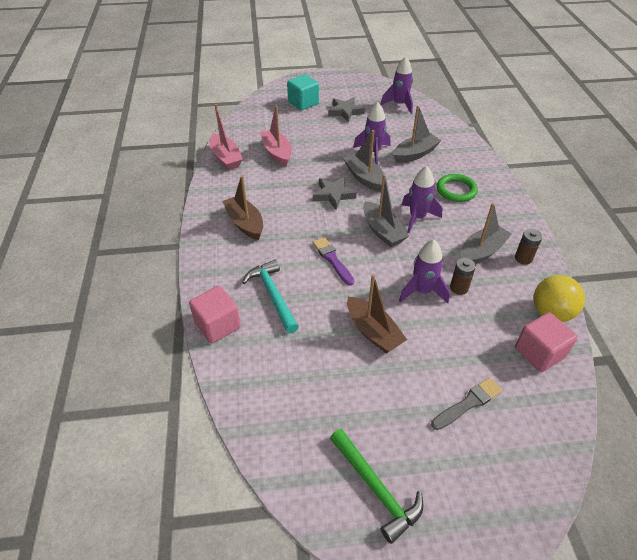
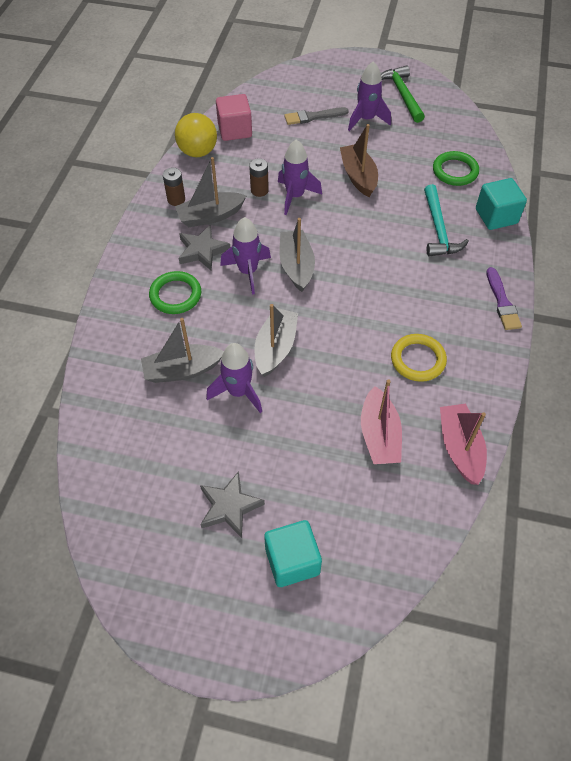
camera: 160 degrees left, 10 degrees up
pink cube [189,286,241,343] -> turquoise cube [476,178,527,230]
brown boat [222,175,263,240] -> none
purple brush [312,237,354,286] -> purple brush moved to [486,267,522,330]
grey star [313,177,357,210] -> grey star moved to [179,225,230,270]
grey boat [343,130,384,192] -> grey boat turned 150 degrees counterclockwise [254,304,298,377]
purple rocket [381,56,413,114] -> purple rocket moved to [348,61,391,131]
none -> yellow ring [391,334,447,382]
none -> green ring [433,151,479,186]

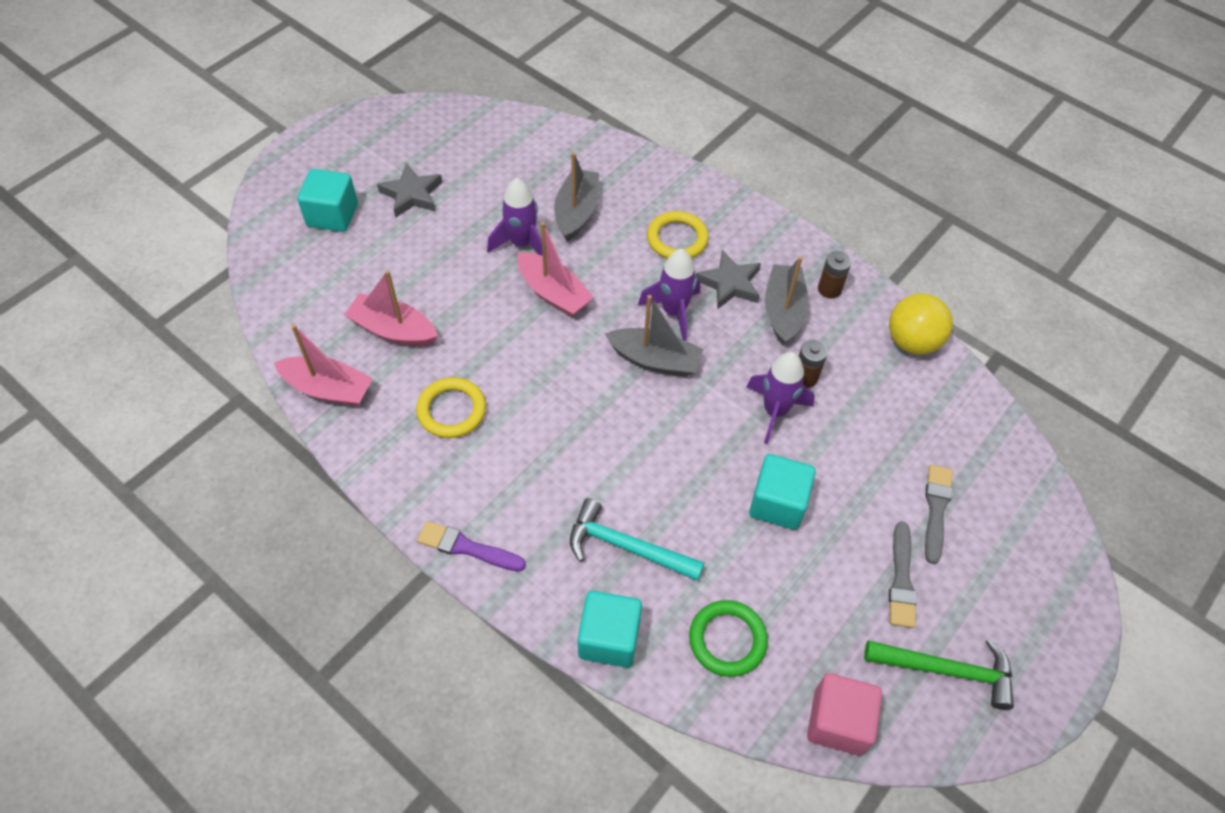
camera: 115 degrees right, 0 degrees up
green ring [149,271,201,314] -> yellow ring [647,211,709,259]
pink cube [216,94,252,141] -> pink cube moved to [807,673,882,756]
grey boat [254,304,298,377] -> pink boat [517,222,594,317]
brown boat [340,124,378,197] -> turquoise cube [749,454,816,530]
purple rocket [348,61,391,131] -> grey brush [889,522,917,628]

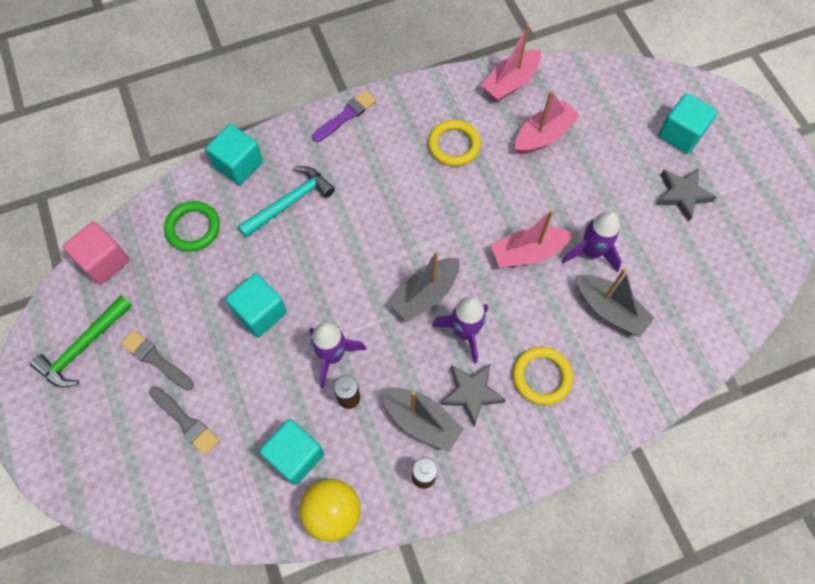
camera: 120 degrees right, 10 degrees up
none -> turquoise cube [260,419,324,485]

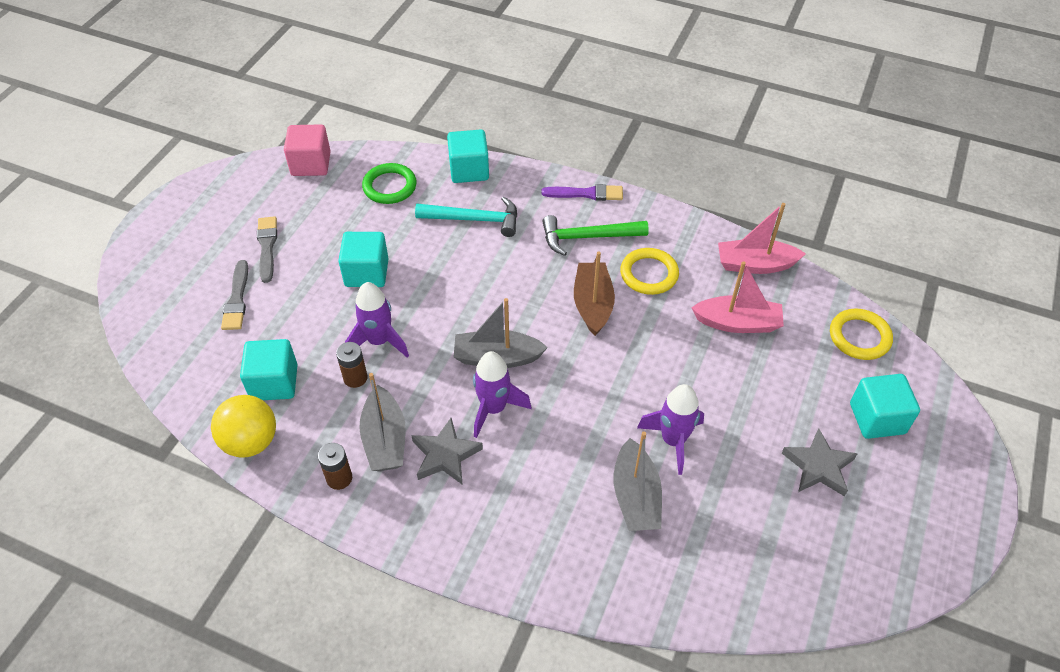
camera: 45 degrees right, 15 degrees down
green hammer [30,295,132,388] -> green hammer moved to [542,215,649,256]
pink boat [491,210,573,268] -> none
yellow ring [513,347,573,405] -> yellow ring moved to [830,308,893,360]
none -> brown boat [574,252,615,336]

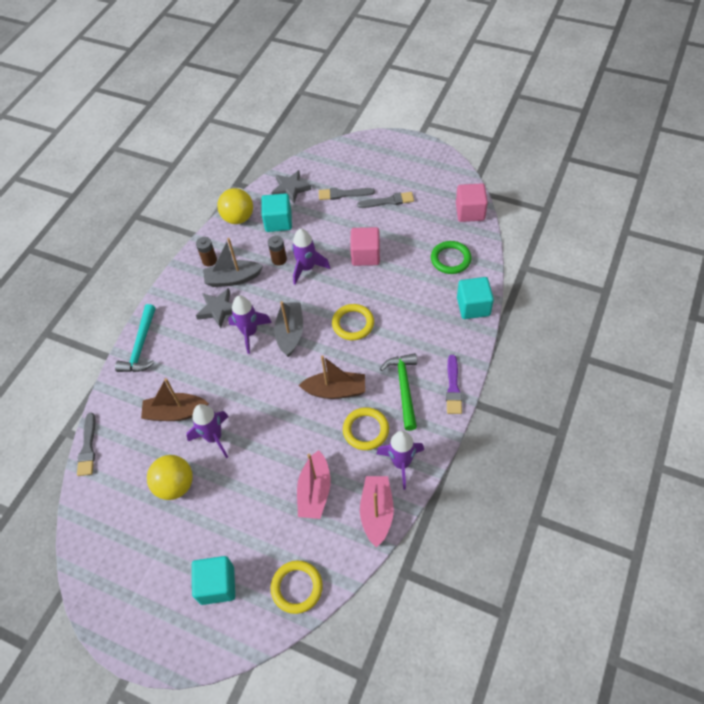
camera: 95 degrees right, 5 degrees up
turquoise cube [338,232,389,287] -> pink cube [350,227,380,266]
turquoise hammer [415,197,517,237] -> turquoise hammer moved to [115,304,156,372]
grey boat [614,432,662,531] -> brown boat [141,378,209,421]
grey star [782,428,858,496] -> grey star moved to [271,170,311,203]
none -> grey brush [77,413,95,476]
none -> yellow ball [147,455,193,500]
none -> yellow ring [332,304,374,340]
none -> purple rocket [376,431,424,490]

